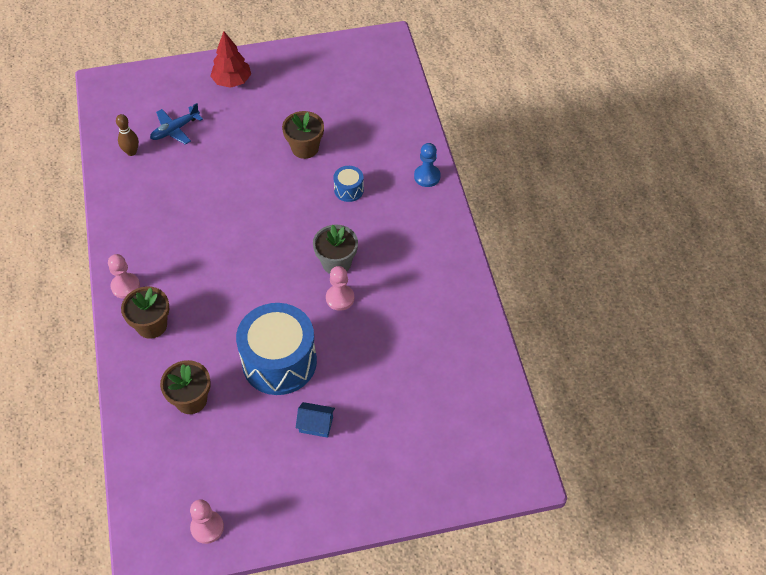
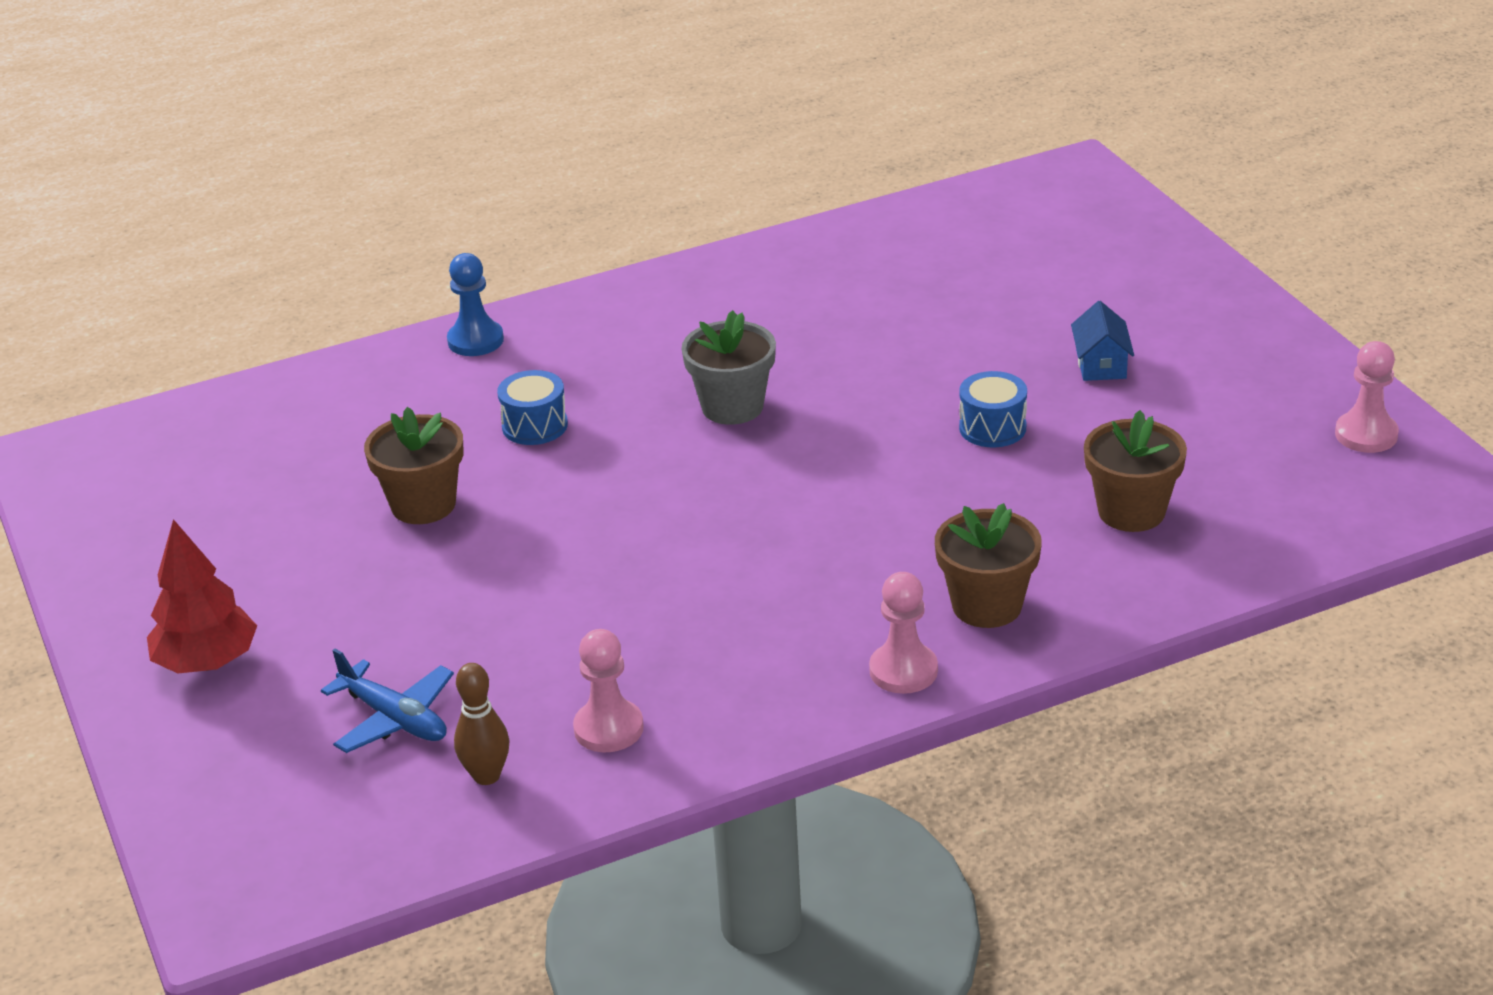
camera: 100 degrees left, 20 degrees down
blue drum [236,303,317,395] -> blue drum [959,371,1027,447], size x0.44
pink pawn [326,266,354,311] -> pink pawn moved to [573,629,644,752]

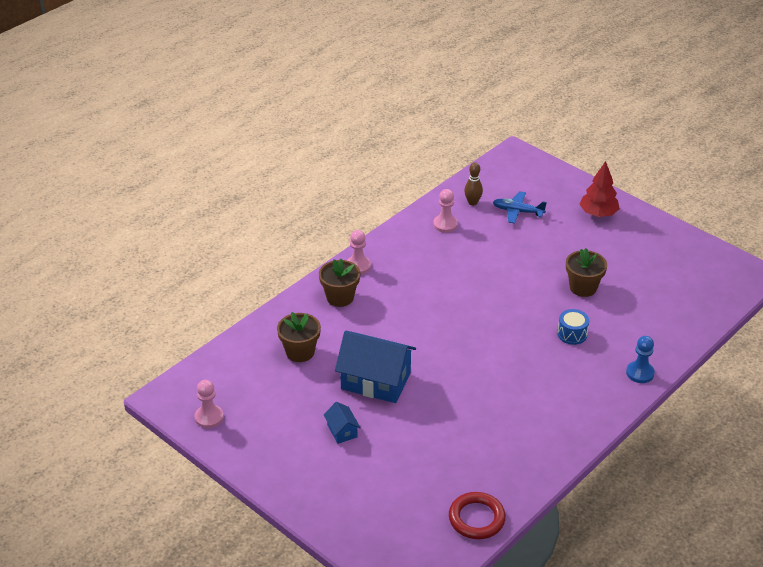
camera: 155 degrees right, 5 degrees up
grey flower pot [682,310,776,425] -> none
blue drum [959,371,1027,447] -> blue house [335,330,416,403]
none -> red ring [449,492,506,539]

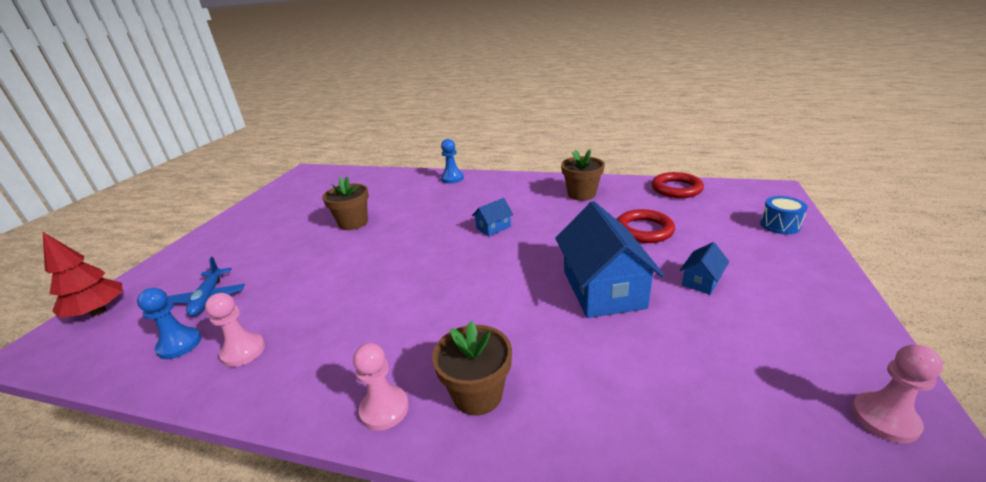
camera: 115 degrees left, 10 degrees down
brown flower pot [277,312,321,362] -> brown flower pot moved to [561,149,605,201]
brown bowling pin [464,162,483,205] -> blue pawn [137,288,201,359]
blue drum [557,309,589,345] -> blue drum moved to [760,196,808,234]
red tree [580,161,620,217] -> red tree moved to [43,232,122,318]
none -> blue house [472,198,513,236]
none -> red ring [617,209,675,243]

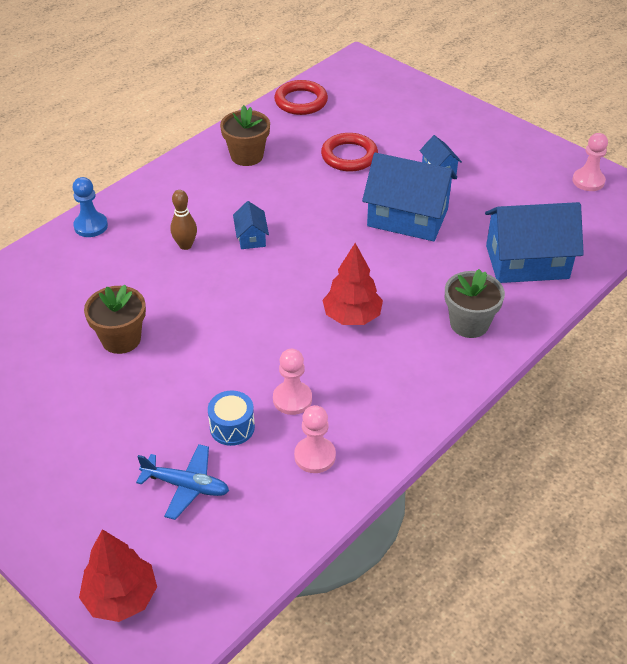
camera: 65 degrees left, 15 degrees up
blue pawn [137,288,201,359] -> none
pink pawn [353,343,409,431] -> pink pawn moved to [273,349,312,415]
brown flower pot [432,321,512,416] -> grey flower pot [445,269,505,338]
blue drum [760,196,808,234] -> blue drum moved to [208,390,255,446]
none -> brown bowling pin [170,190,197,250]
none -> red tree [323,243,383,325]
none -> blue house [485,202,584,283]

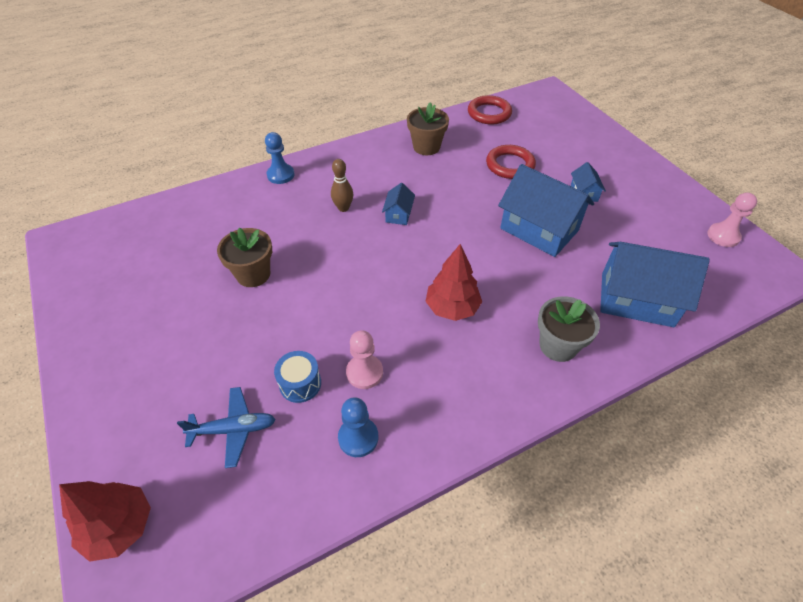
camera: 20 degrees right, 5 degrees up
blue plane [136,444,229,520] -> blue plane turned 45 degrees counterclockwise [177,387,276,468]
pink pawn [294,405,336,473] -> blue pawn [338,397,378,457]

